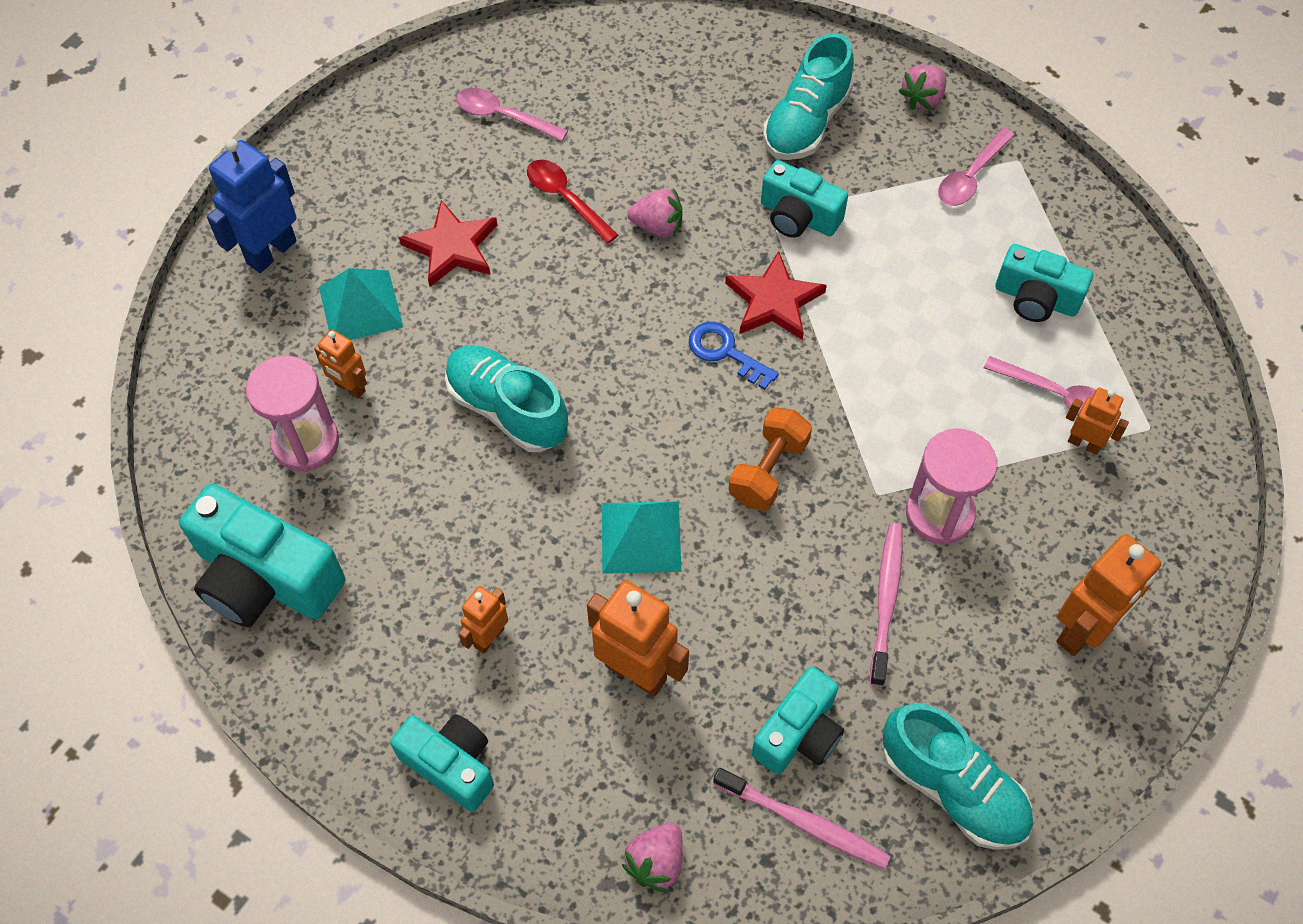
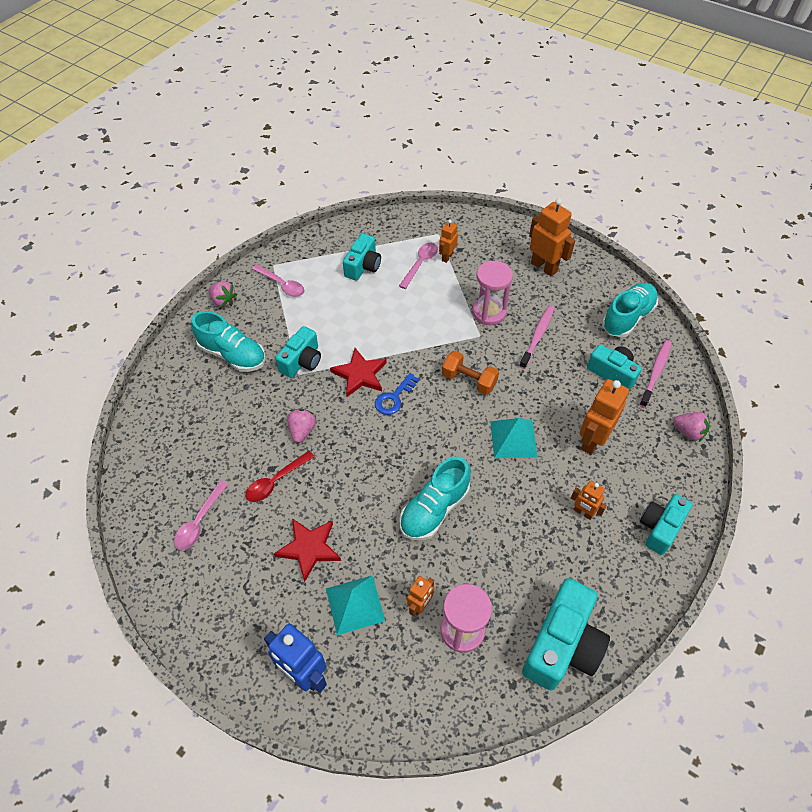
camera: 90 degrees left, 5 degrees down
pink toothbrush [870,523,903,686] -> pink toothbrush turned 105 degrees clockwise [519,305,555,369]

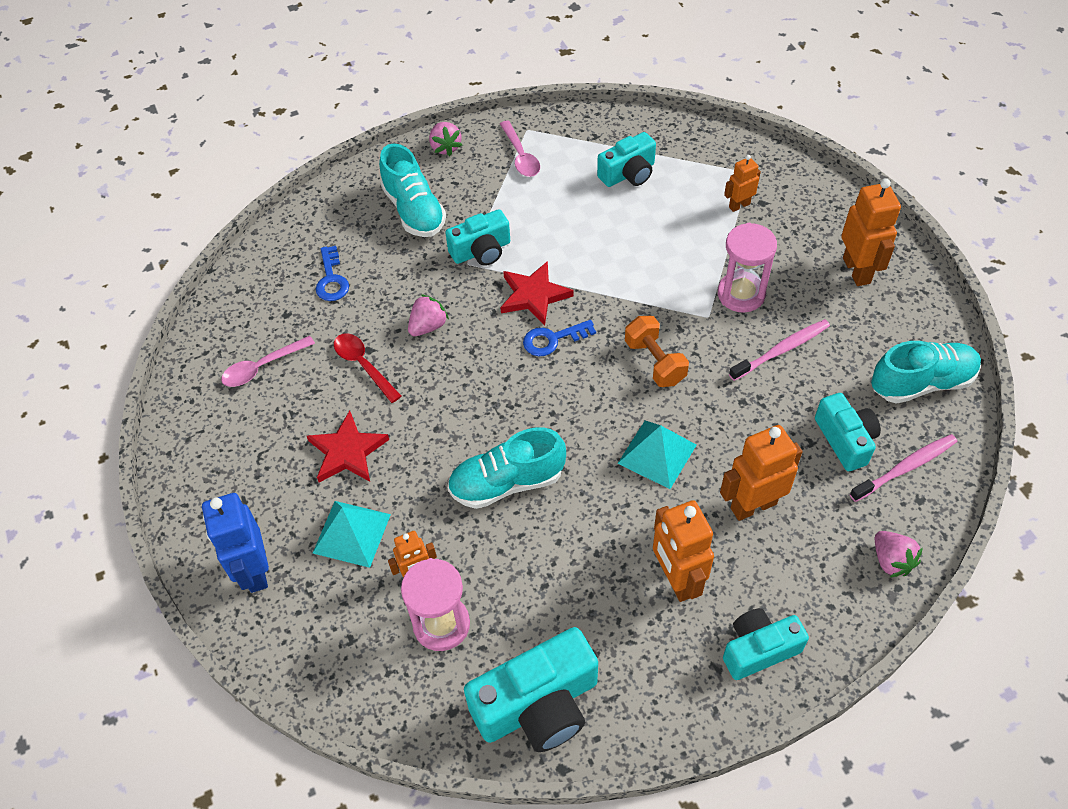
camera: 35 degrees right, 0 degrees up
red spoon [245,451,315,502] -> red spoon turned 60 degrees clockwise [334,333,401,403]
pink spoon [399,243,438,289] -> none
orange robot [571,480,607,520] -> orange robot [653,500,714,602], size x1.77
none -> blue key [316,246,349,301]

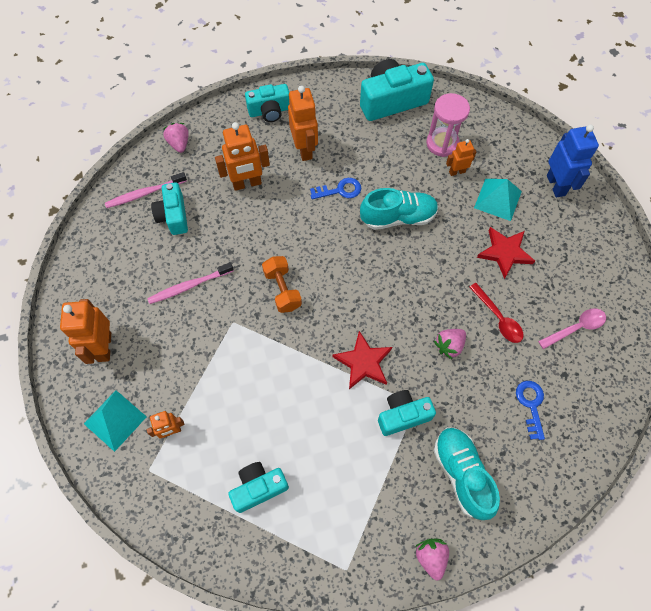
camera: 175 degrees left, 10 degrees up
pink spoon [500,121,540,177] -> none
blue key [523,320,596,356] -> blue key moved to [310,178,361,199]
turquoise pyramid [617,421,696,489] -> turquoise pyramid moved to [84,390,147,452]
pink hourglass [718,223,777,313] -> none
turquoise shoe [871,341,981,404] -> none

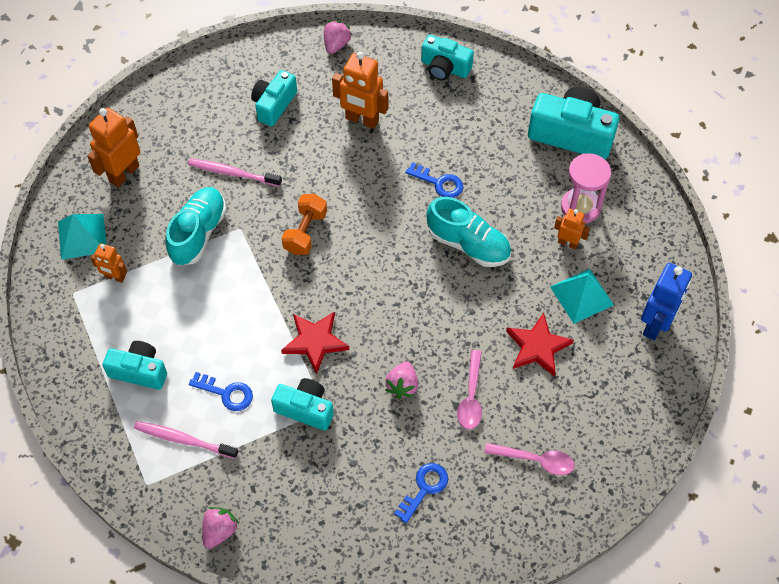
camera: 40 degrees right, 5 degrees down
pink toothbrush [105,172,187,208] -> pink toothbrush moved to [134,421,238,459]
orange robot [288,85,318,161] -> none
pink strawberry [434,329,466,359] -> pink strawberry turned 75 degrees counterclockwise [385,362,418,399]
turquoise shoe [434,427,500,520] -> turquoise shoe moved to [165,187,227,265]
red spoon [469,283,524,343] -> pink spoon [457,350,482,429]
none -> blue key [189,372,253,411]

